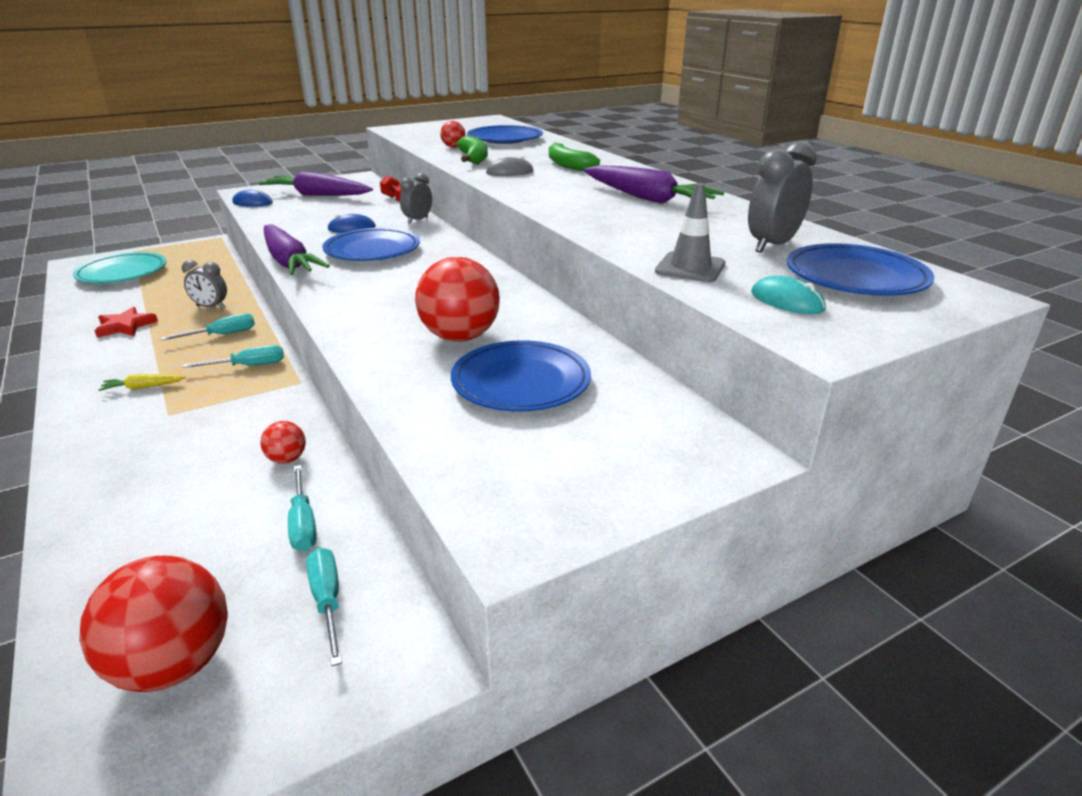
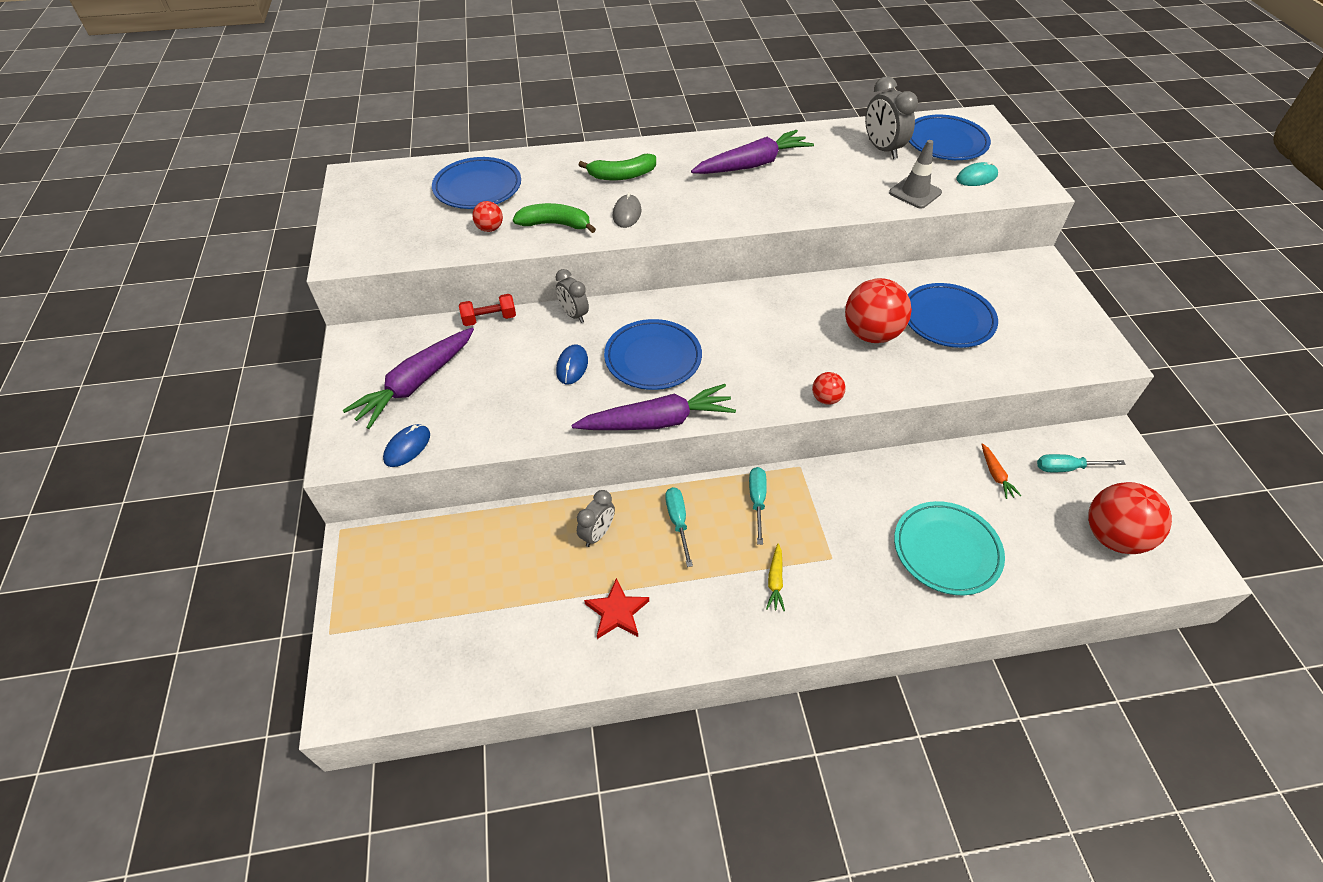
camera: 70 degrees left, 20 degrees up
turquoise plate [73,252,166,283] -> turquoise plate moved to [894,501,1005,595]
red ball [260,421,306,464] -> red ball moved to [812,372,846,405]
turquoise screwdriver [288,465,317,551] -> orange carrot [981,443,1021,499]

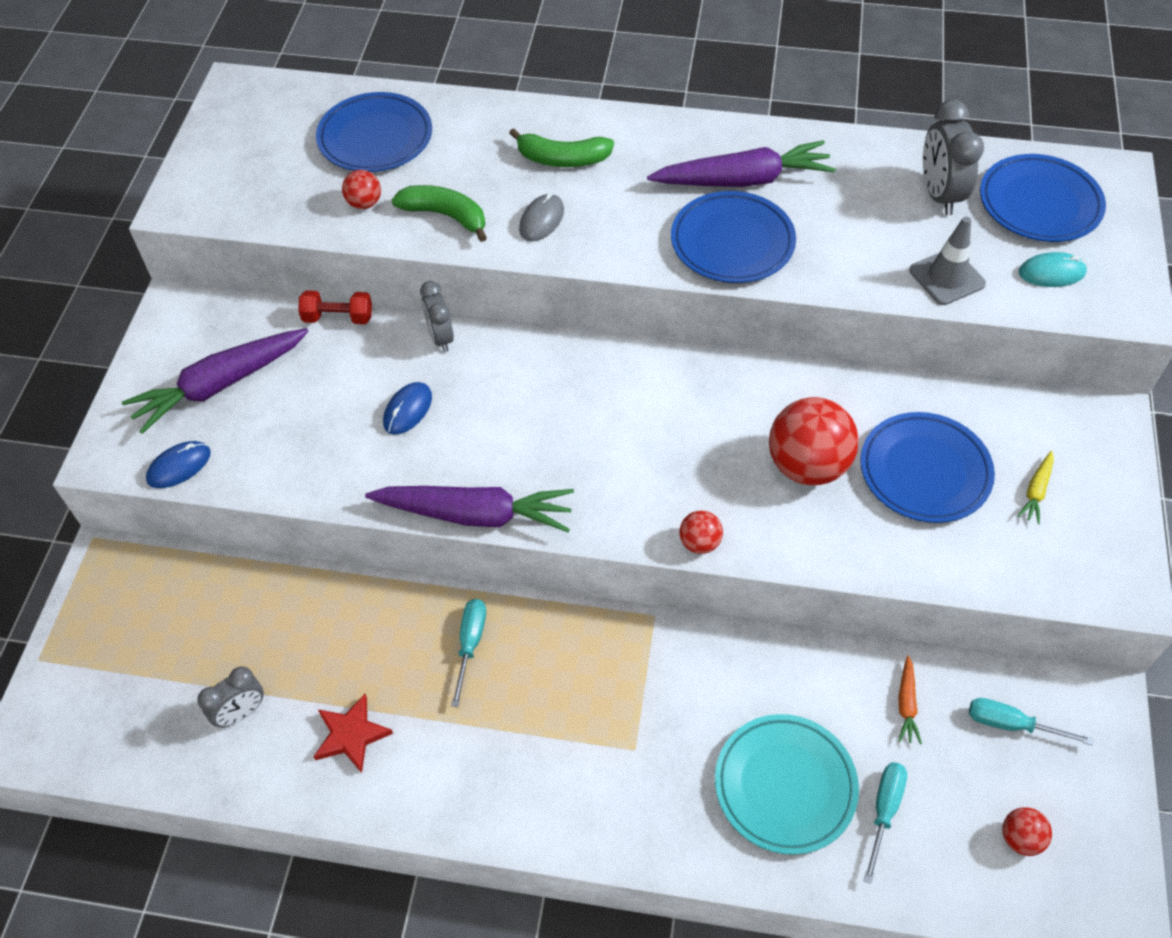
camera: 20 degrees right, 5 degrees up
grey clock [577,490,615,547] -> grey clock moved to [197,666,264,727]
blue plate [604,319,702,390] -> blue plate moved to [671,191,796,283]
turquoise screwdriver [749,467,767,545] -> turquoise screwdriver moved to [863,762,907,884]
yellow carrot [766,544,785,611] -> yellow carrot moved to [1017,451,1054,524]
red ball [1088,482,1172,554] -> red ball [1002,807,1052,856], size x0.48

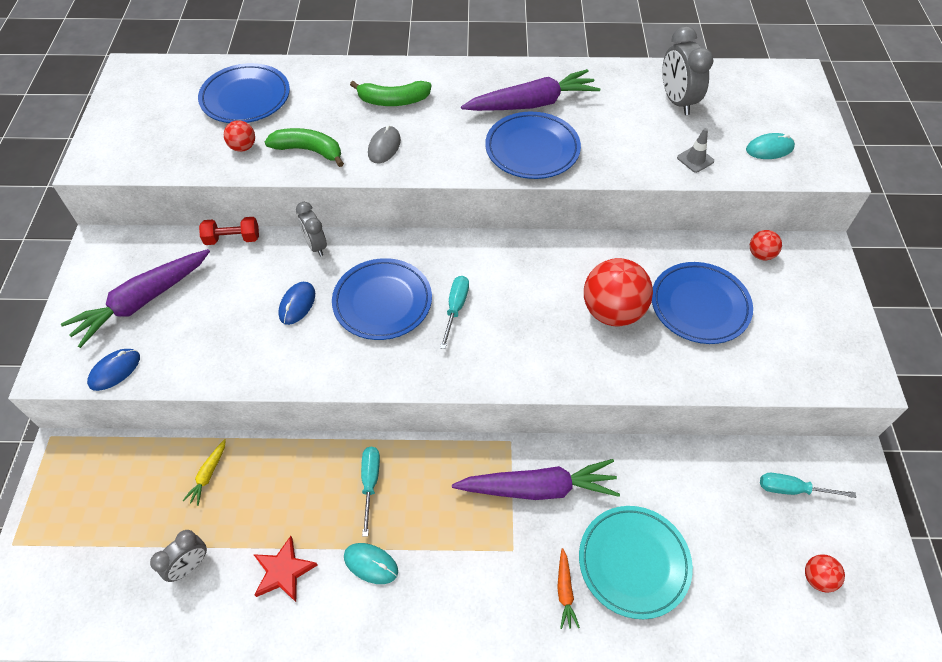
camera: 10 degrees left, 0 degrees up
purple carrot [365,486,574,533] -> purple carrot moved to [452,459,620,500]
red ball [679,510,723,554] -> red ball moved to [750,230,782,261]
turquoise screwdriver [863,762,907,884] -> turquoise screwdriver moved to [440,276,469,349]
orange carrot [898,655,922,744] -> orange carrot moved to [557,548,580,629]
grey traffic cone [910,216,986,305] -> grey traffic cone [677,128,714,173], size x0.65
blue plate [980,154,1106,242] -> blue plate moved to [332,258,432,340]
yellow carrot [1017,451,1054,524] -> yellow carrot moved to [183,439,226,506]
none -> turquoise mouse [344,543,398,584]

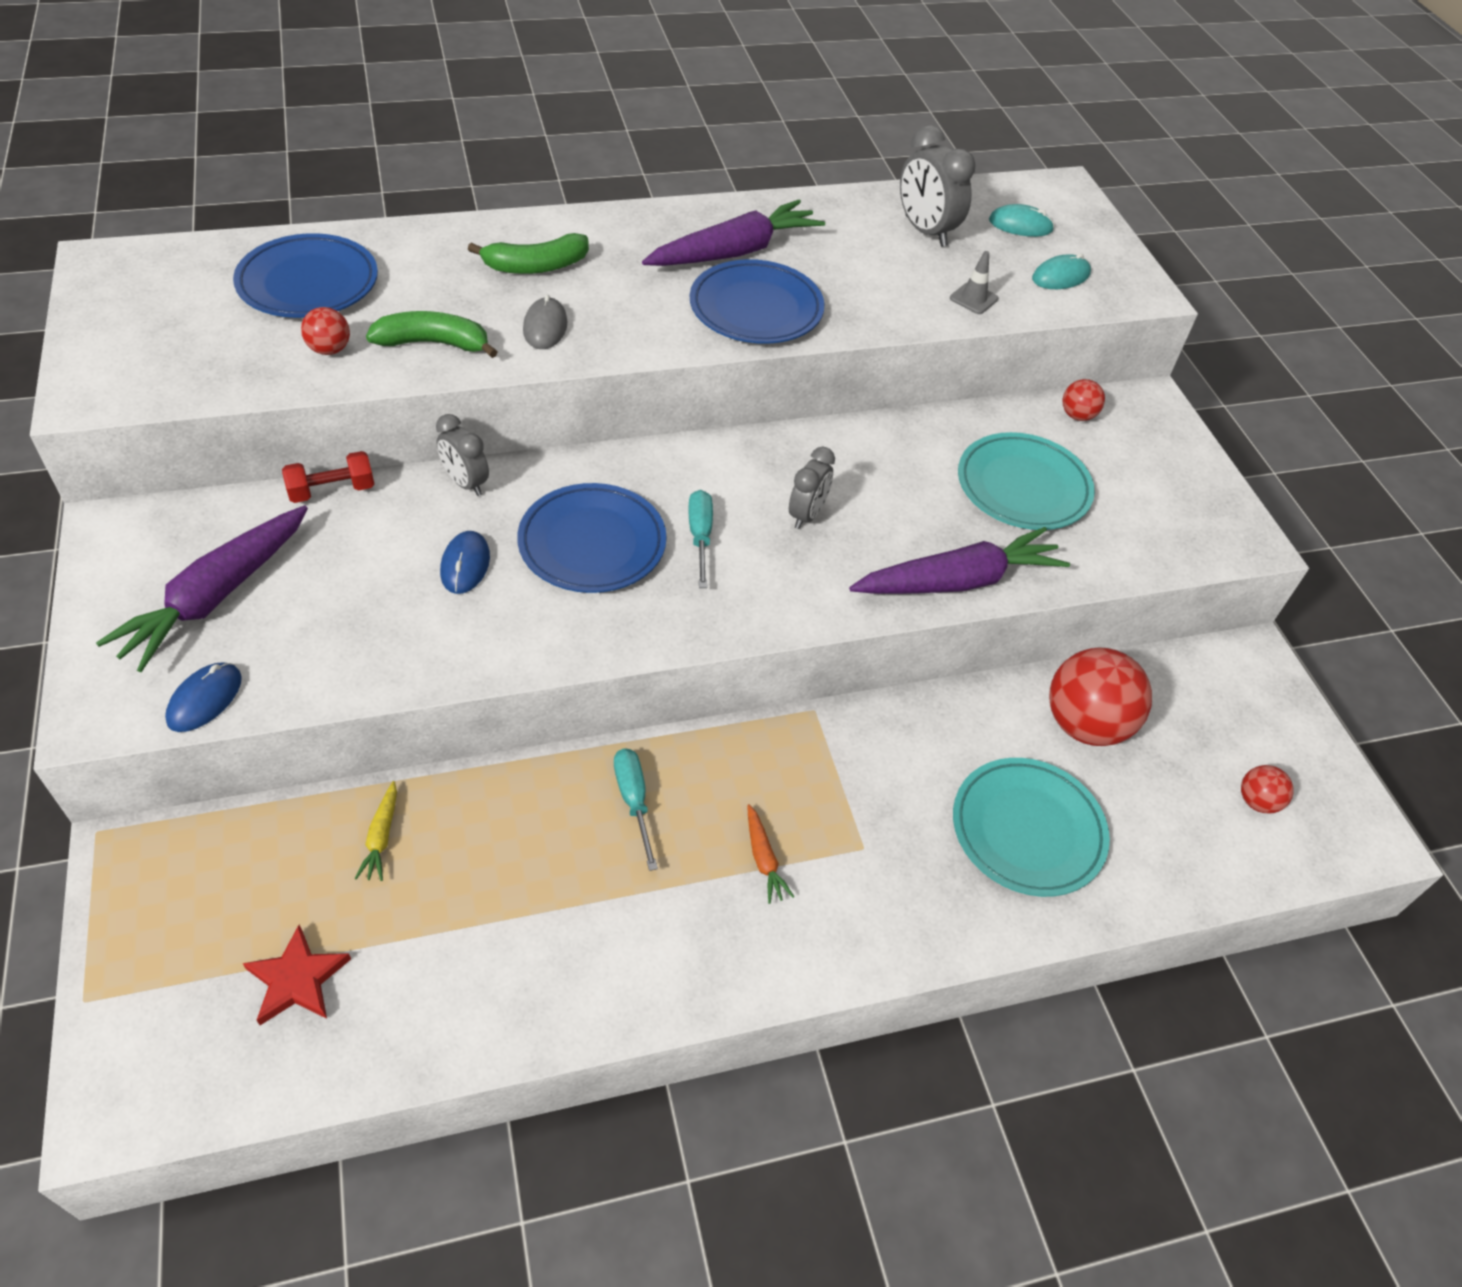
camera: 20 degrees left, 5 degrees down
grey clock [150,530,207,582] -> grey clock moved to [789,447,835,529]
red star [253,536,318,602] -> red star moved to [242,925,351,1025]
turquoise mouse [344,543,398,584] -> turquoise mouse moved to [989,204,1054,237]
purple carrot [452,459,620,500] -> purple carrot moved to [849,527,1070,594]
orange carrot [557,548,580,629] -> orange carrot moved to [747,804,794,904]
red ball [584,258,653,326] -> red ball moved to [1049,647,1152,746]
blue plate [652,262,753,344] -> turquoise plate [958,432,1095,530]
turquoise screwdriver [760,473,856,498] -> none

